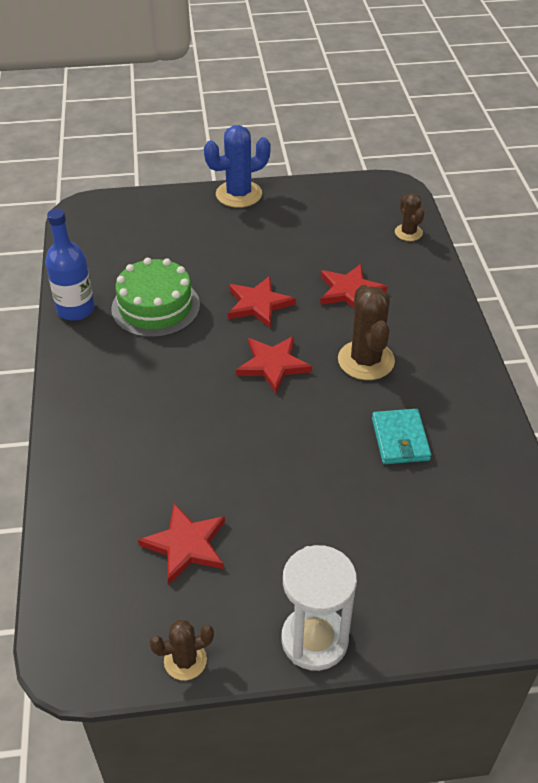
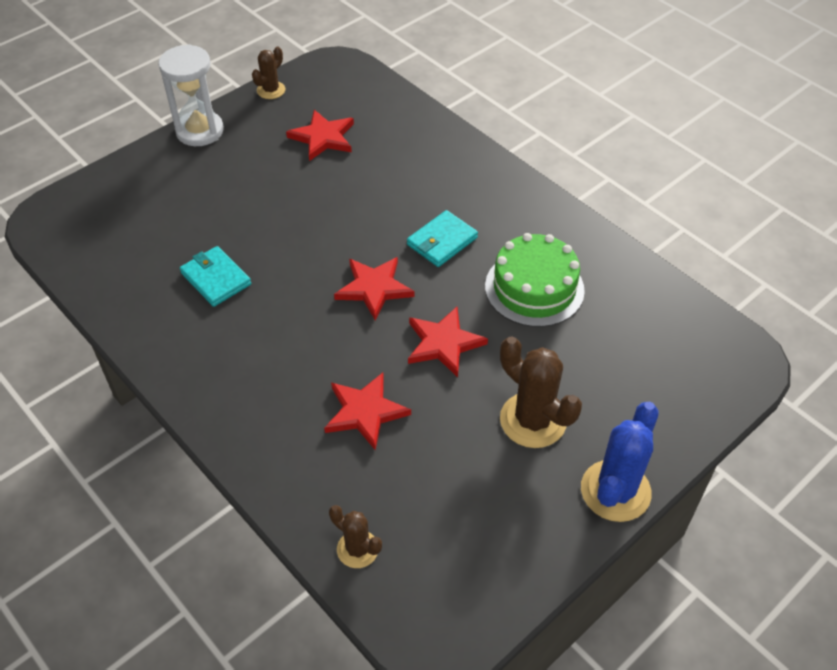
camera: 145 degrees right, 5 degrees up
blue bottle [45,209,95,321] -> none
brown cactus [338,285,395,380] -> brown cactus moved to [500,337,582,448]
none -> turquoise wallet [407,210,478,267]

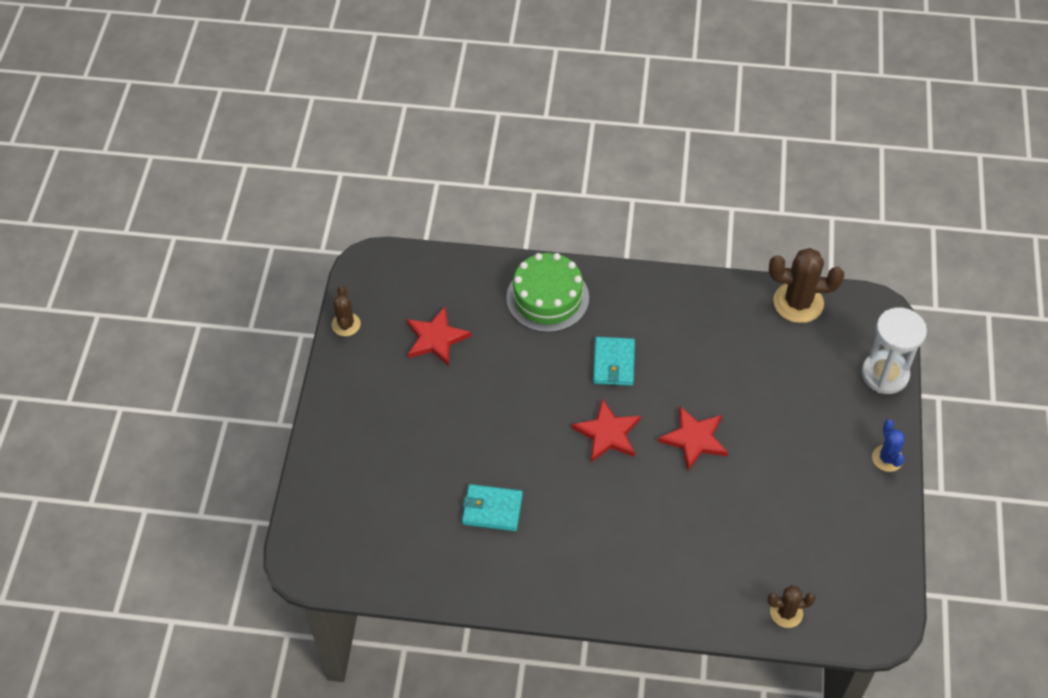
camera: 40 degrees left, 5 degrees up
white hourglass [158,44,224,146] -> white hourglass moved to [862,308,927,394]
red star [324,373,411,450] -> none
green cake [485,233,585,327] -> green cake moved to [506,253,589,332]
brown cactus [500,337,582,448] -> brown cactus moved to [769,248,844,323]
blue cactus [581,402,659,522] -> blue cactus [872,419,905,472], size x0.57

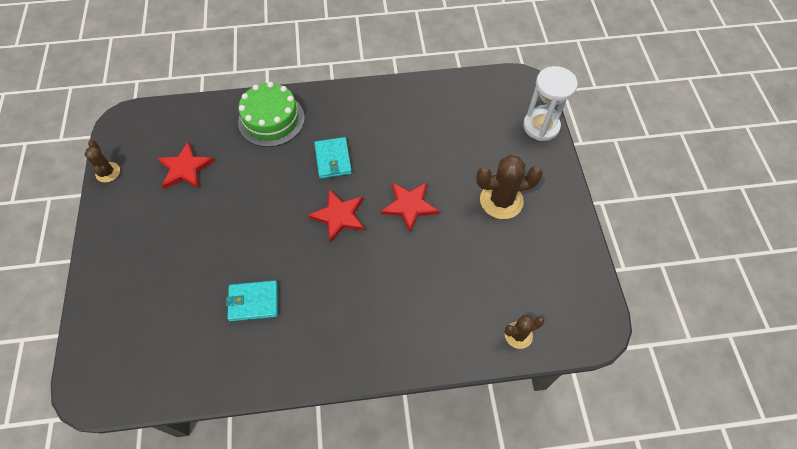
camera: 15 degrees left, 5 degrees up
brown cactus [769,248,844,323] -> brown cactus moved to [476,155,543,219]
blue cactus [872,419,905,472] -> none

